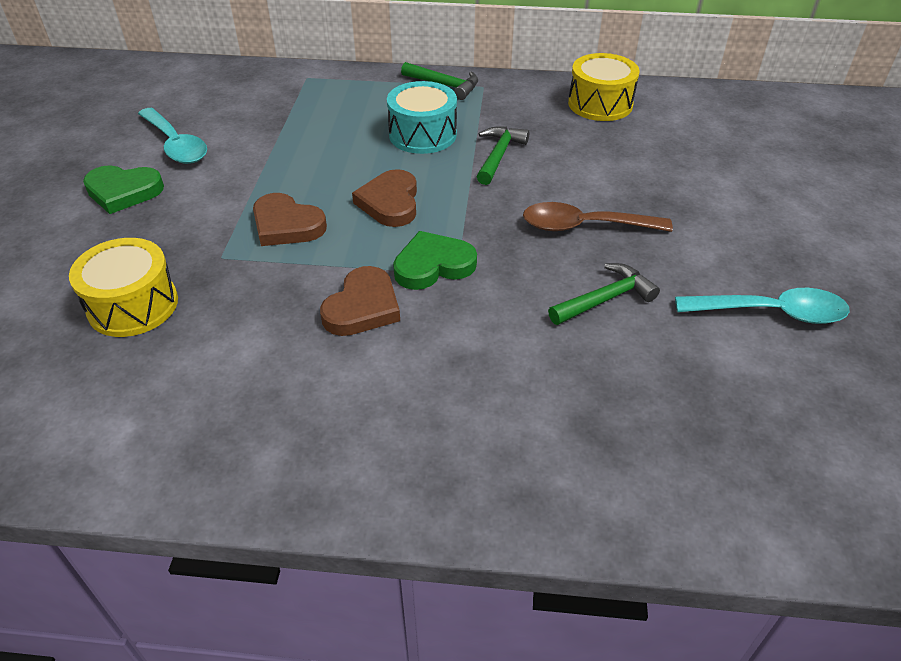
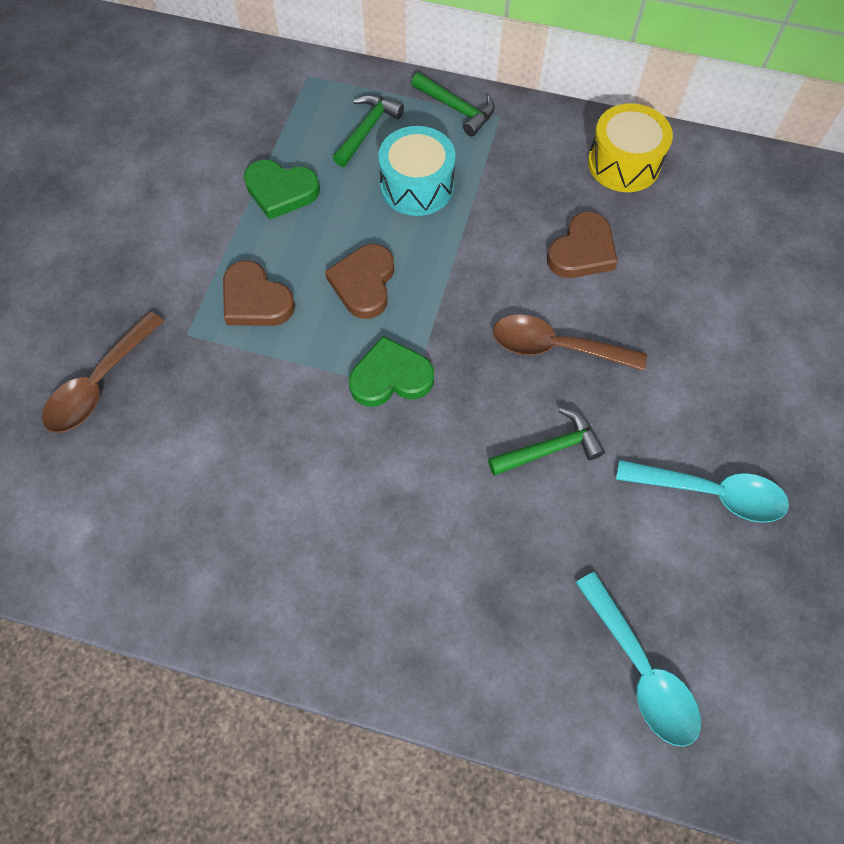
camera: 10 degrees right, 20 degrees up
yellow drum [69,238,178,337] -> brown spoon [42,311,164,433]
green heart [83,165,164,214] -> green heart moved to [244,160,320,220]
turquoise spoon [138,108,207,164] -> turquoise spoon moved to [576,572,701,747]
brown heart [320,266,400,336] -> brown heart moved to [547,211,618,278]
green hammer [477,126,529,185] -> green hammer moved to [333,94,404,167]

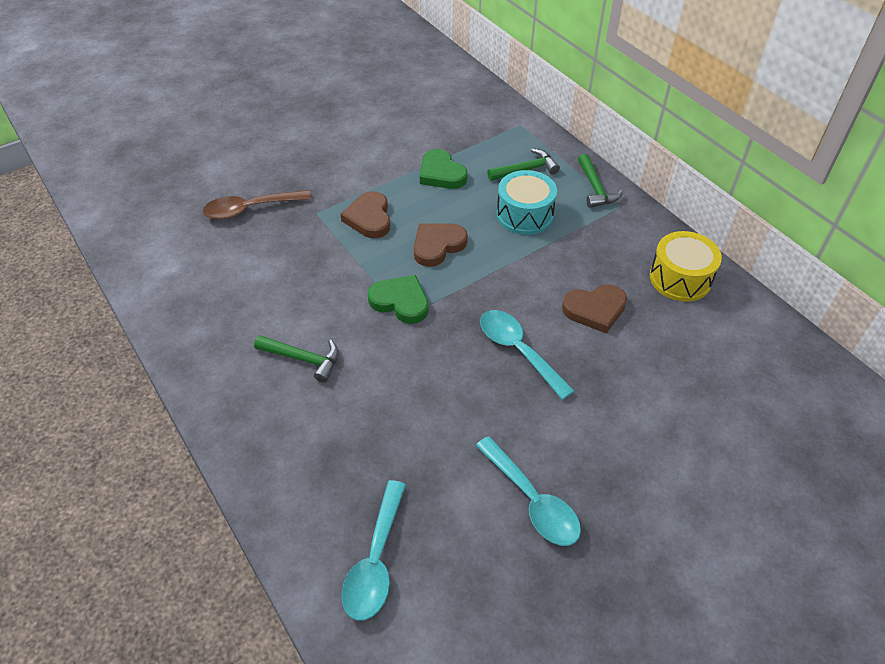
camera: 40 degrees right, 15 degrees down
green hammer [488,407,605,476] -> green hammer moved to [254,335,339,383]
brown spoon [493,314,647,371] -> turquoise spoon [480,310,574,400]

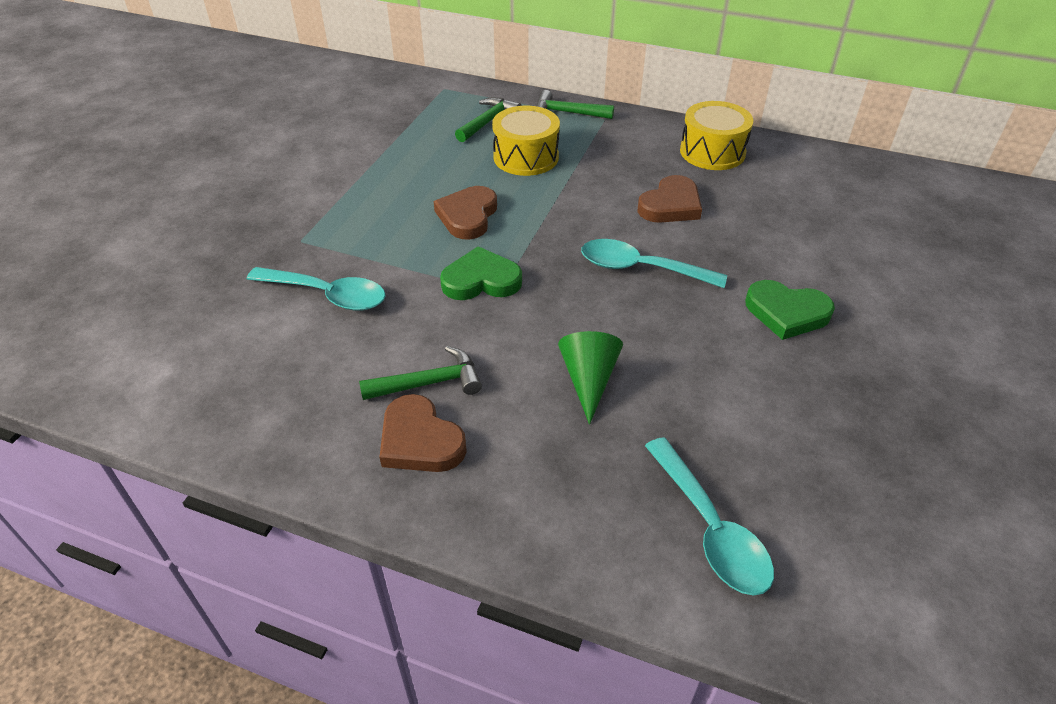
camera: 35 degrees left, 5 degrees down
brown spoon [203,190,311,220] -> none
brown heart [340,191,391,238] -> brown heart moved to [380,394,467,472]
green heart [420,149,467,189] -> green heart moved to [745,280,835,340]
turquoise spoon [475,436,581,546] -> turquoise spoon moved to [247,267,386,311]
turquoise drum [497,170,557,235] -> yellow drum [492,106,560,176]
green hammer [578,154,623,208] -> green hammer turned 150 degrees clockwise [536,90,614,119]
none -> green cone [558,331,623,425]

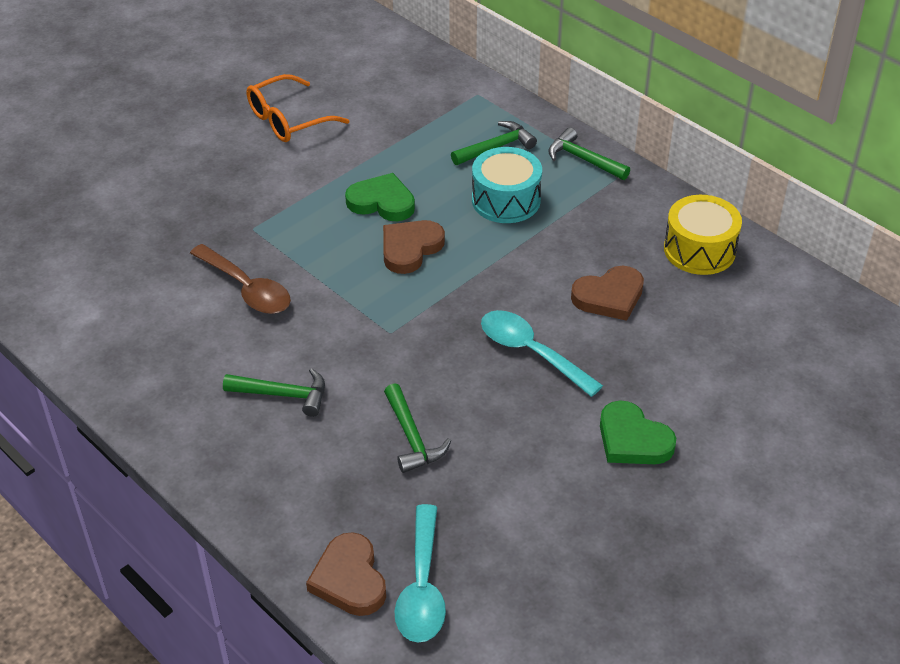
camera: 25 degrees right, 0 degrees up
turquoise spoon [247,267,386,311] -> brown spoon [190,244,291,314]
brown heart [380,394,467,472] -> brown heart moved to [306,532,386,616]
green heart [440,246,522,300] -> green heart moved to [345,173,415,221]
yellow drum [492,106,560,176] -> turquoise drum [472,147,542,223]
green cone [558,331,623,425] -> green hammer [384,383,451,473]
none -> orange glasses [246,74,350,142]

